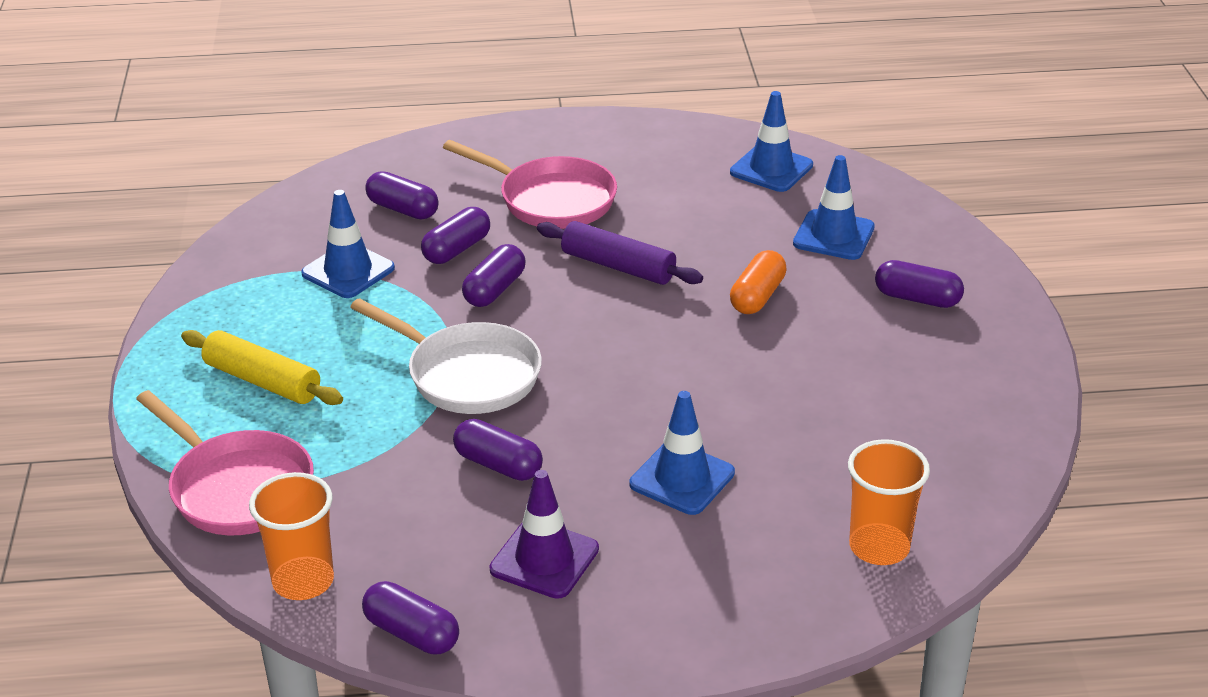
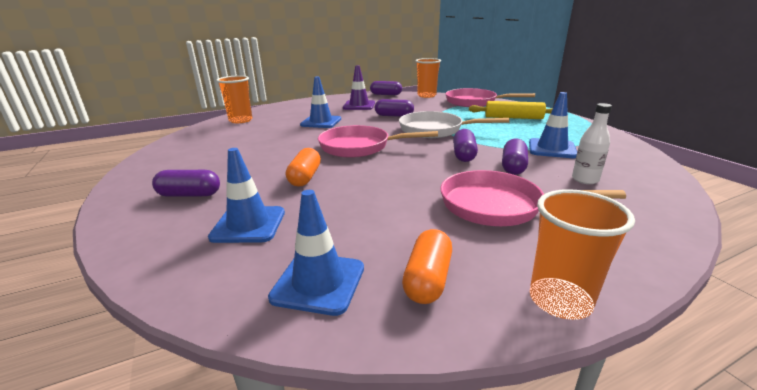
camera: 160 degrees right, 10 degrees down
purple capsule [365,171,439,219] -> white bottle [572,103,612,184]
purple rolling pin [537,221,703,285] -> none
none -> pink pan [318,125,438,158]
none -> orange capsule [402,229,452,304]
none -> orange cup [530,189,635,320]

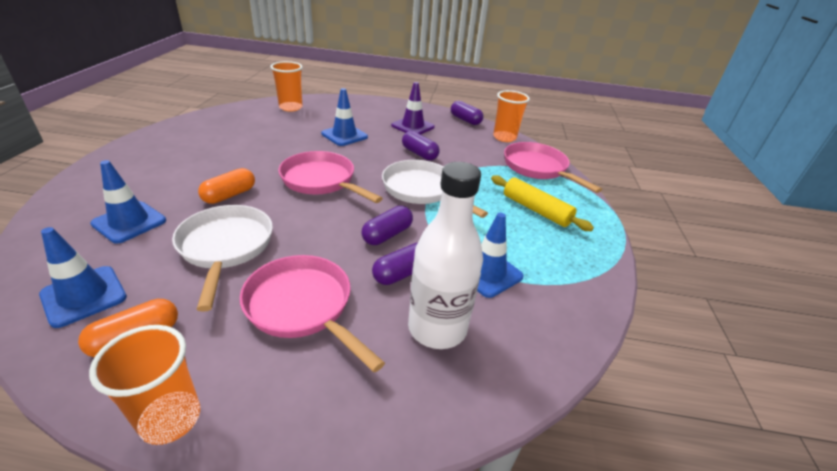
camera: 30 degrees right, 10 degrees up
purple capsule [152,170,220,197] -> none
white bottle [572,103,612,184] -> white bottle [408,162,483,349], size x1.93
none -> white pan [172,205,273,312]

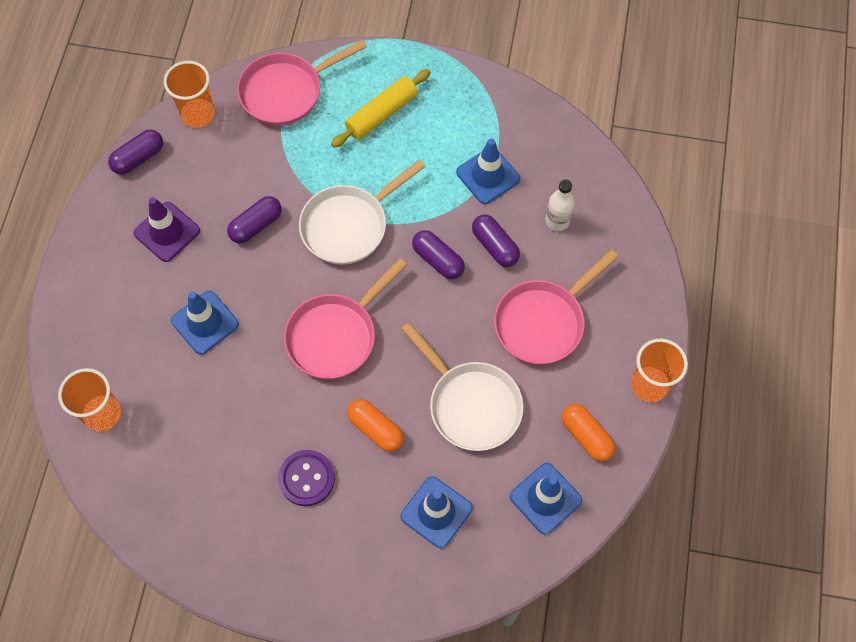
camera: 85 degrees left, 30 degrees up
white pan [172,205,273,312] -> white pan turned 120 degrees counterclockwise [401,322,524,451]
white bottle [408,162,483,349] -> white bottle [545,179,575,231], size x0.52
none -> purple button [278,450,335,506]

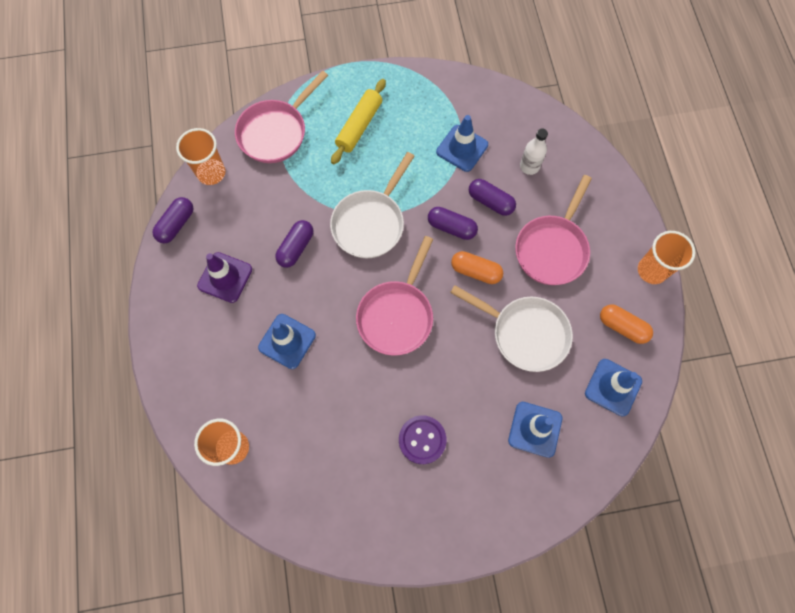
camera: 20 degrees left, 5 degrees up
orange capsule [347,399,404,452] -> orange capsule moved to [451,251,503,284]

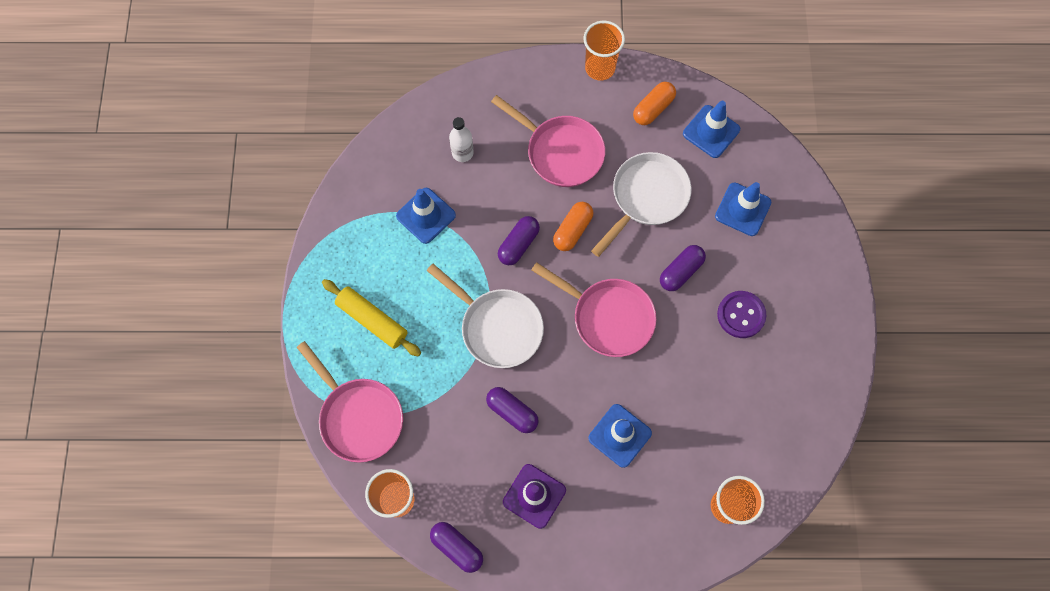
camera: 80 degrees left, 0 degrees up
purple capsule [469,179,516,216] -> purple capsule moved to [660,245,706,291]

